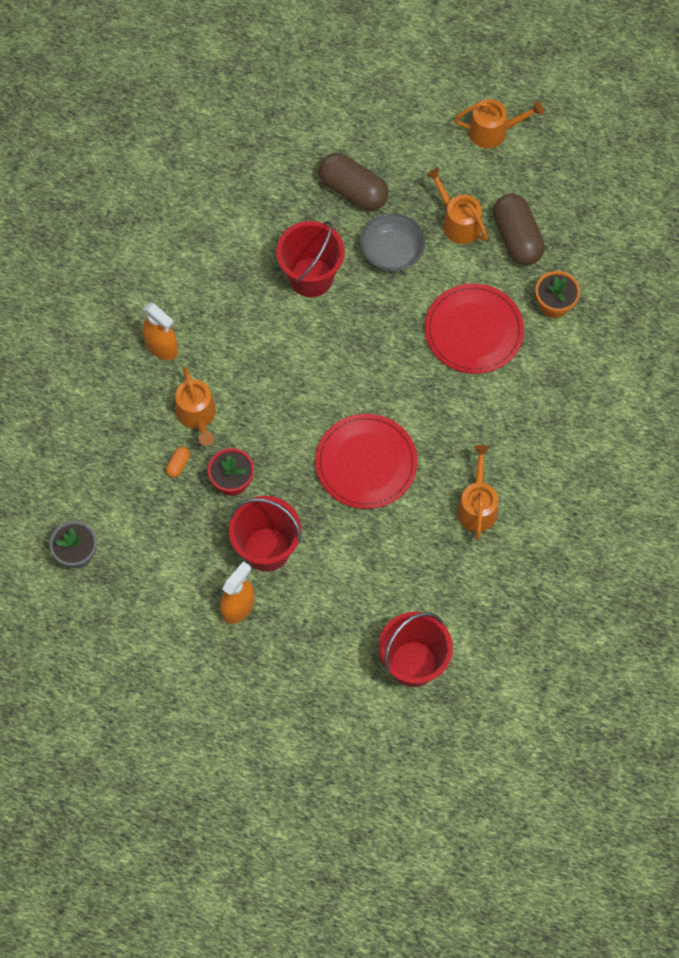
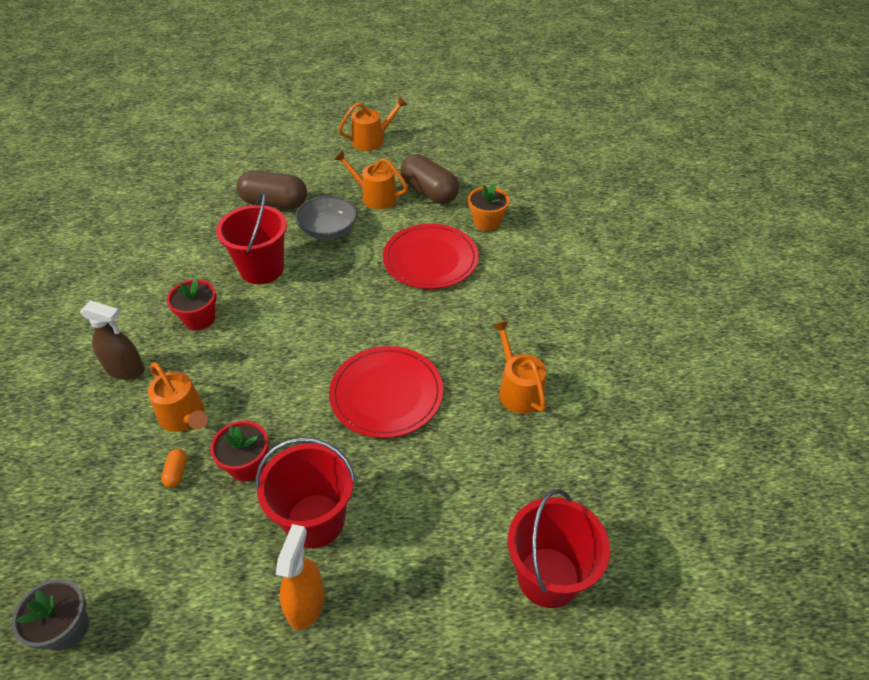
camera: 25 degrees left, 20 degrees down
orange spray bottle [143,302,178,360] -> brown spray bottle [80,300,145,380]
none -> red flower pot [167,278,217,330]

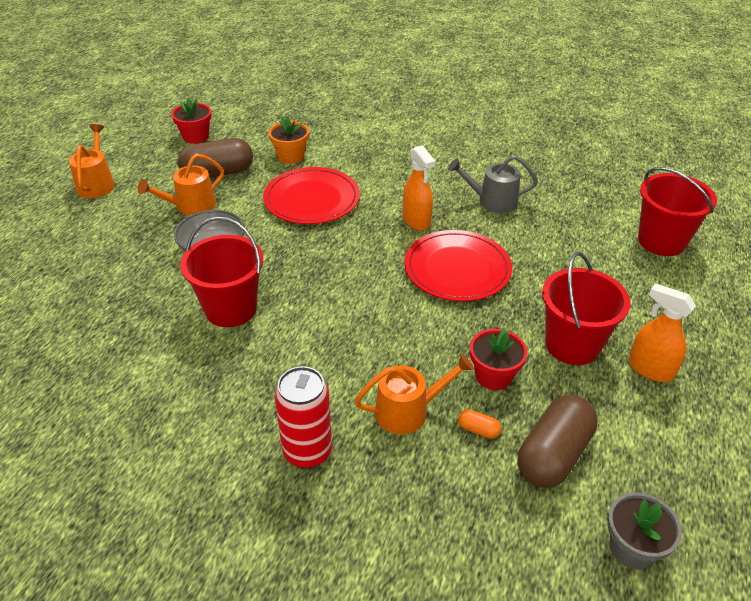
camera: 65 degrees left, 5 degrees down
brown spray bottle [80,300,145,380] -> red can [275,366,332,468]
red flower pot [167,278,217,330] -> red flower pot moved to [171,98,212,144]
brown capsule [237,171,307,209] -> brown capsule moved to [518,395,598,488]
orange watering can [492,321,546,414] -> grey watering can [448,155,538,213]
none -> orange spray bottle [403,145,436,231]

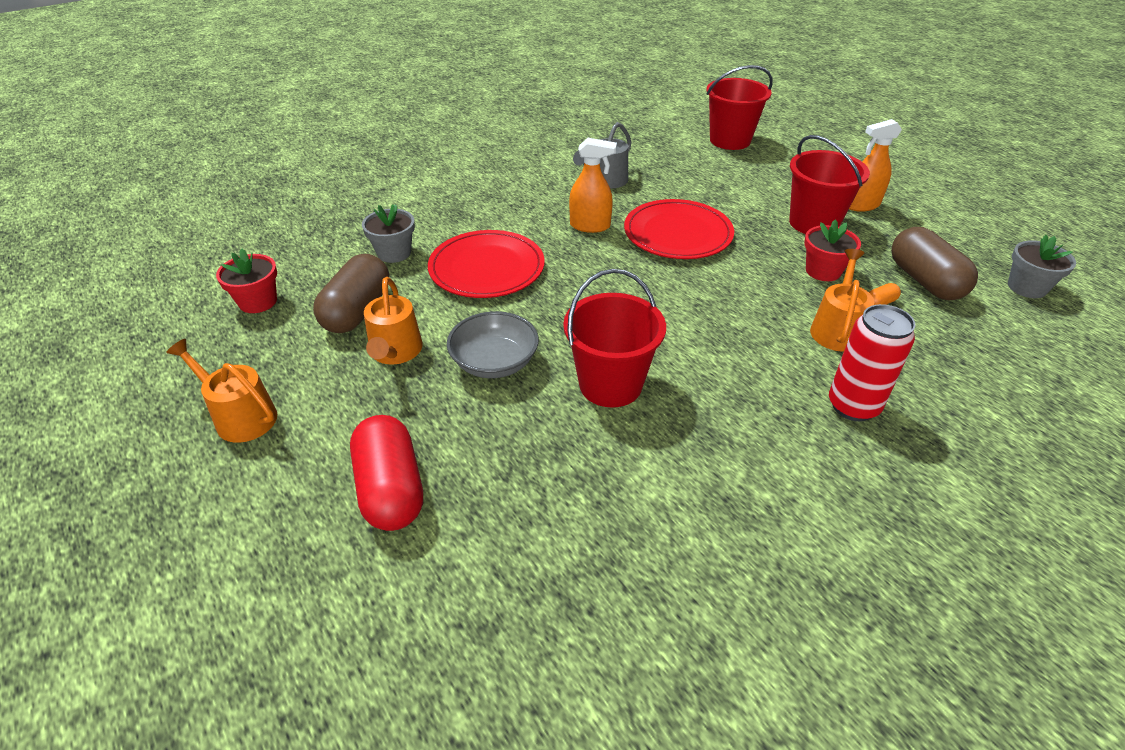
camera: 55 degrees left, 0 degrees up
orange flower pot [268,117,309,164] -> grey flower pot [362,204,415,263]
none -> red capsule [350,415,423,531]

